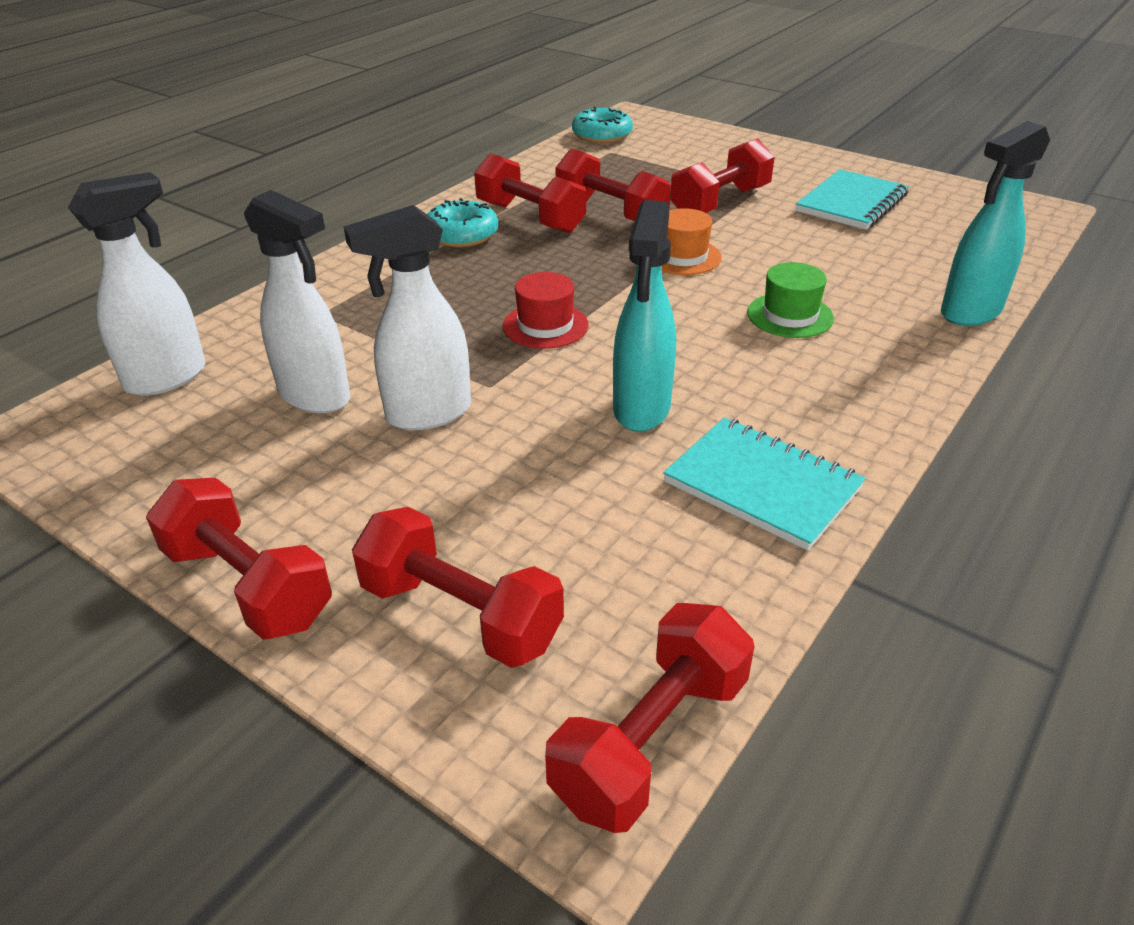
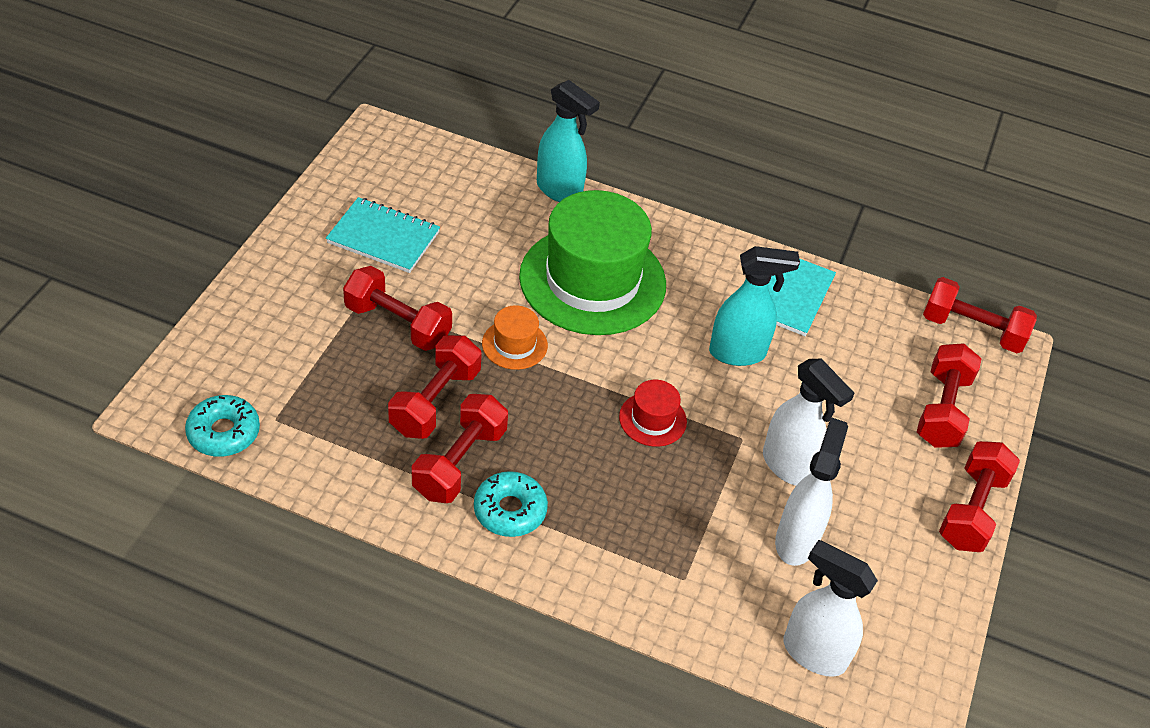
camera: 110 degrees left, 10 degrees up
green hat [747,262,834,338] -> green hat [519,190,666,335], size x2.35

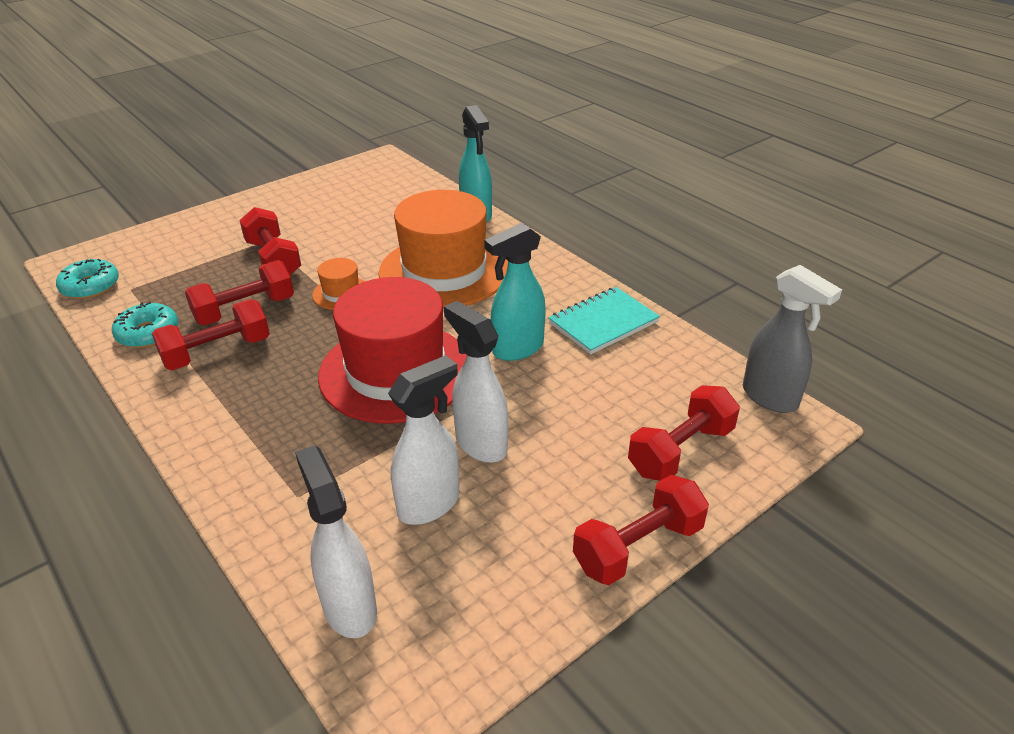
camera: 35 degrees right, 10 degrees down
turquoise notebook [326,197,440,273] -> none
turquoise donut [474,471,548,537] -> turquoise donut moved to [112,302,178,348]
green hat [519,190,666,335] -> orange hat [379,190,508,309]
red hat [619,380,687,447] -> red hat [318,277,467,424], size x2.35
turquoise spray bottle [709,246,800,366] -> turquoise spray bottle turned 120 degrees clockwise [484,223,546,361]
white spray bottle [763,359,855,486] -> white spray bottle turned 150 degrees clockwise [444,301,508,463]
red dumbbell [923,277,1037,353] -> grey spray bottle [743,265,842,413]

